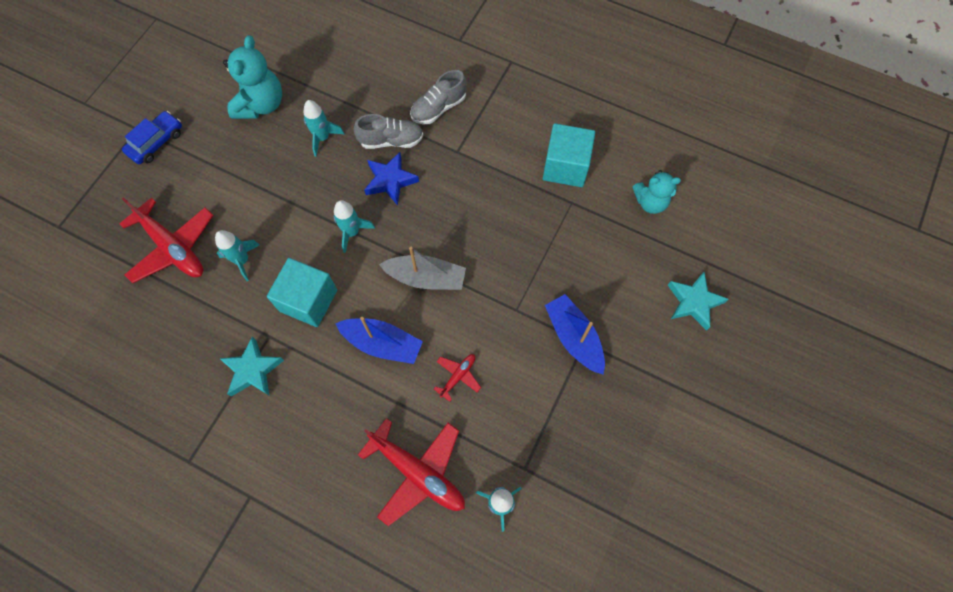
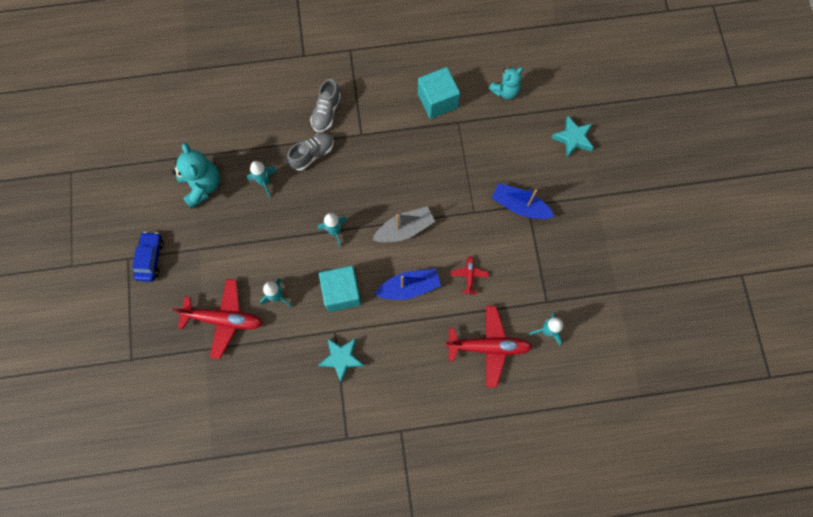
camera: 35 degrees left, 5 degrees up
blue star [364,152,419,206] -> none

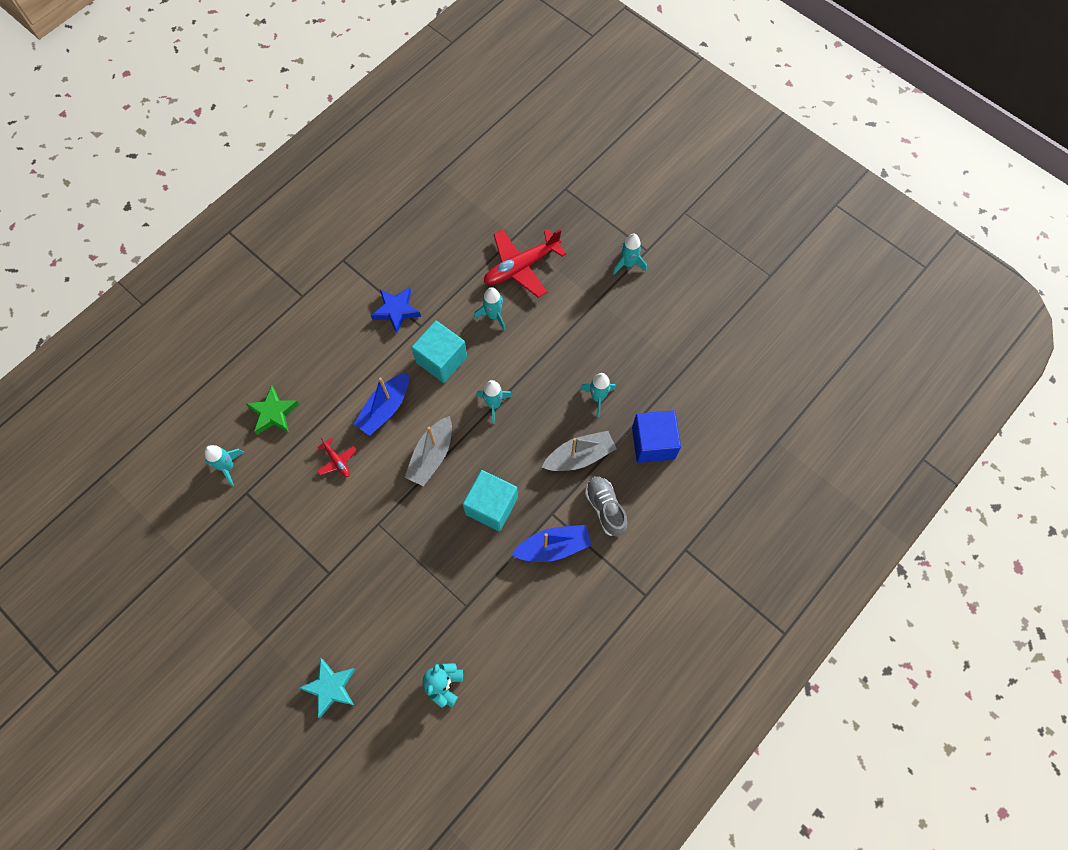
camera: 140 degrees right, 5 degrees down
blue car [132,232,163,282] -> turquoise rocket [613,234,647,275]
turquoise teddy bear [172,143,220,209] -> none
grey shoe [287,133,334,171] -> grey boat [542,431,617,471]
turquoise star [318,338,364,383] -> blue star [371,287,421,333]
turquoise cube [418,67,460,119] -> turquoise cube moved to [462,470,518,531]
red plane [445,306,532,387] -> green star [246,386,299,435]
blue boat [492,183,555,219] -> blue boat moved to [512,525,592,562]
none -> blue cube [632,410,681,463]

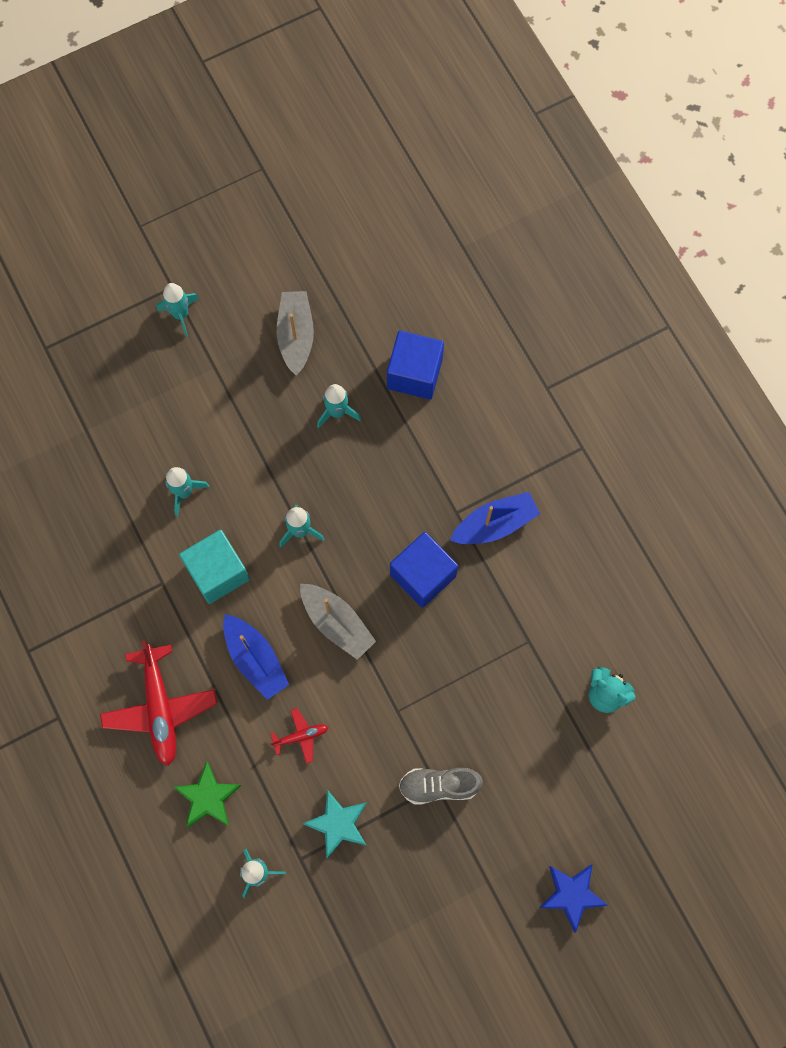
camera: 70 degrees left, 5 degrees up
turquoise star [299,658,355,718] -> turquoise star moved to [303,790,367,858]
blue star [371,287,421,333] -> blue star moved to [539,864,608,933]
turquoise cube [462,470,518,531] -> blue cube [390,532,458,608]
red plane [484,229,566,298] -> red plane moved to [100,640,217,766]
blue boat [512,525,592,562] -> blue boat turned 60 degrees clockwise [450,492,540,544]
grey boat [542,431,617,471] -> grey boat moved to [277,291,314,375]
grey shoe [585,477,628,537] -> grey shoe moved to [399,768,483,805]

